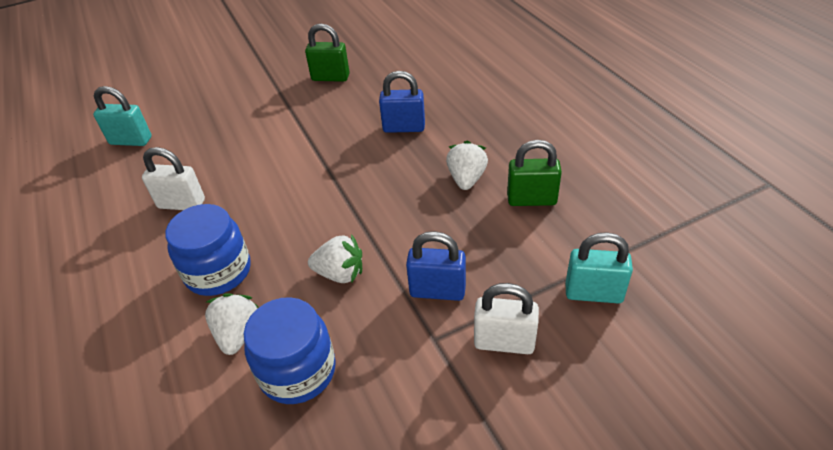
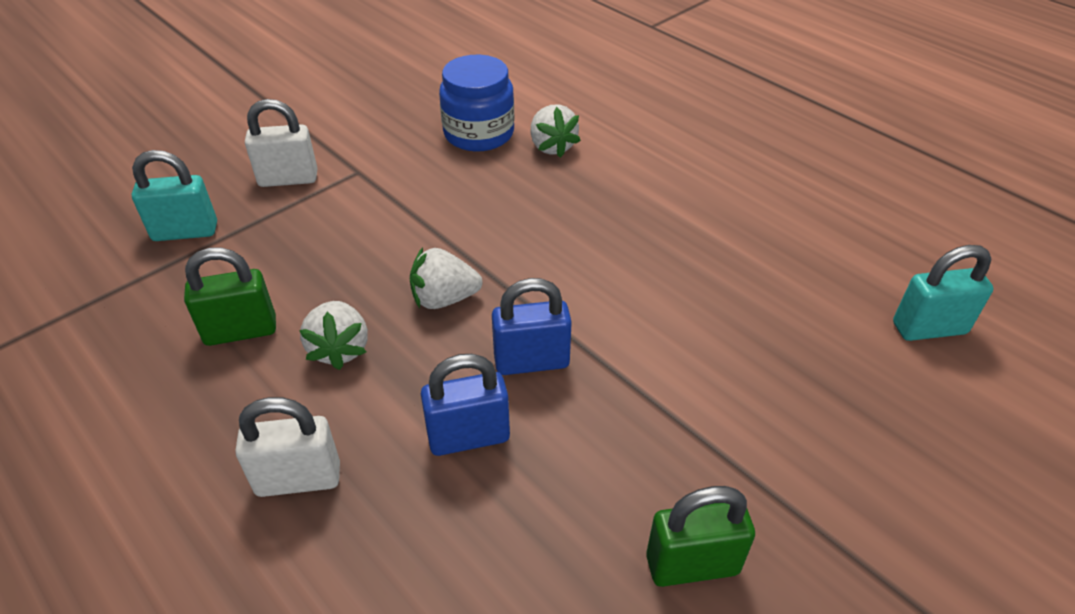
camera: 160 degrees right, 0 degrees up
white padlock [142,147,205,210] -> white padlock moved to [235,397,340,497]
blue jar [165,204,251,296] -> none
white strawberry [308,234,362,283] -> white strawberry moved to [410,247,482,309]
blue padlock [406,231,466,301] -> blue padlock moved to [492,278,572,375]

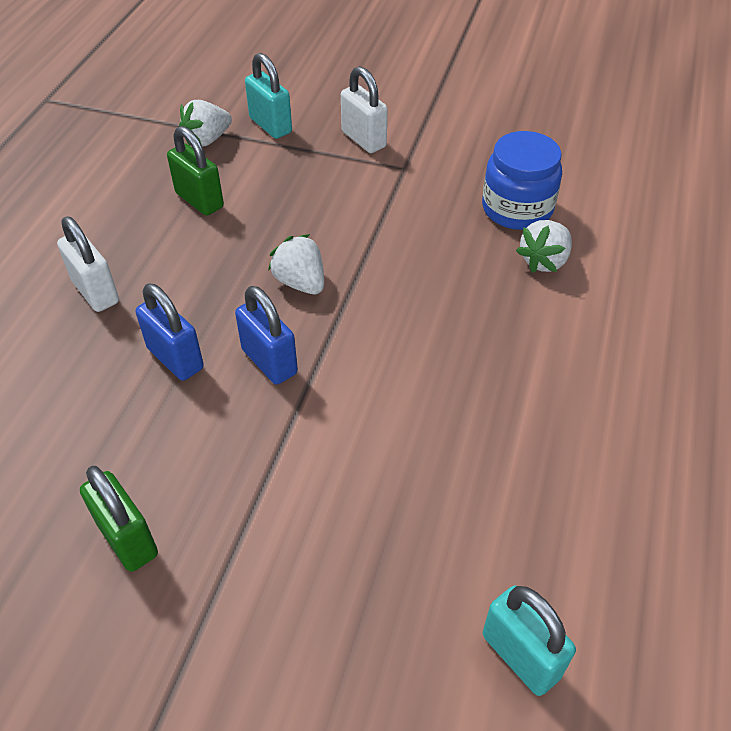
camera: 60 degrees right, 5 degrees up
white strawberry [299,301,368,370] -> white strawberry moved to [179,100,232,147]

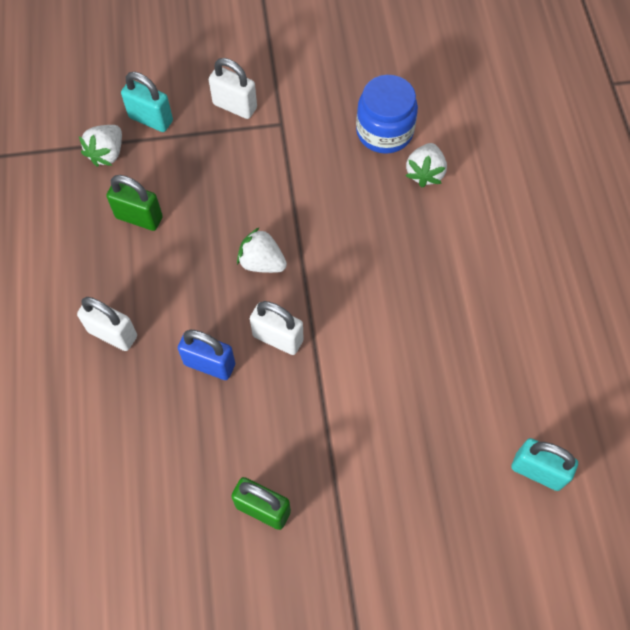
camera: 25 degrees left, 15 degrees up
blue padlock [235,286,298,385] -> white padlock [250,301,303,355]

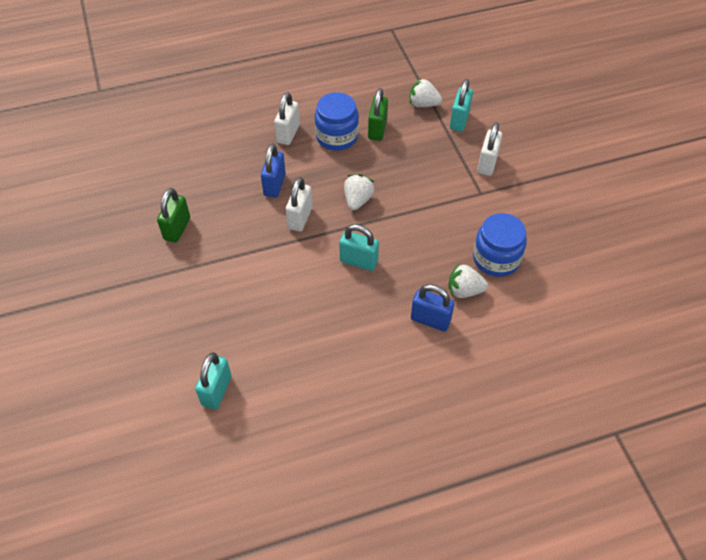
camera: 80 degrees right, 10 degrees down
none -> blue jar [315,92,359,151]
none -> turquoise padlock [339,224,379,271]
none -> blue padlock [411,284,454,331]

